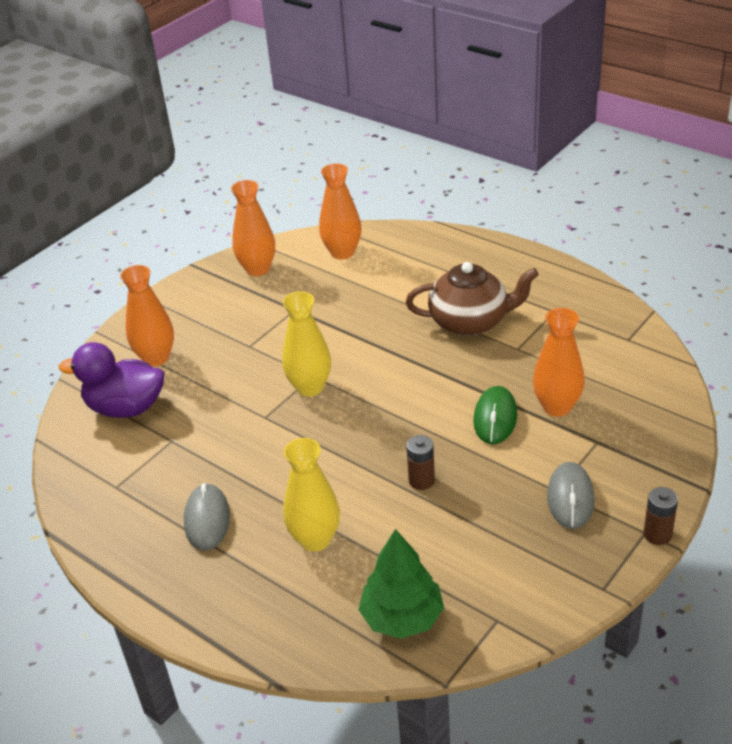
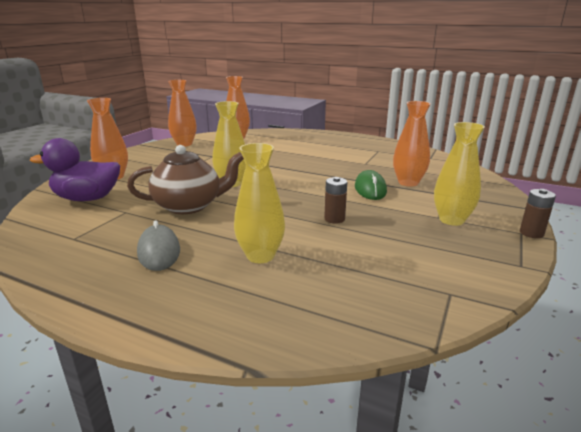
camera: 15 degrees left, 15 degrees down
green tree [358,529,444,639] -> none
brown teapot [406,262,539,336] -> brown teapot moved to [127,145,244,214]
grey mouse [547,462,595,529] -> yellow vase [434,122,485,226]

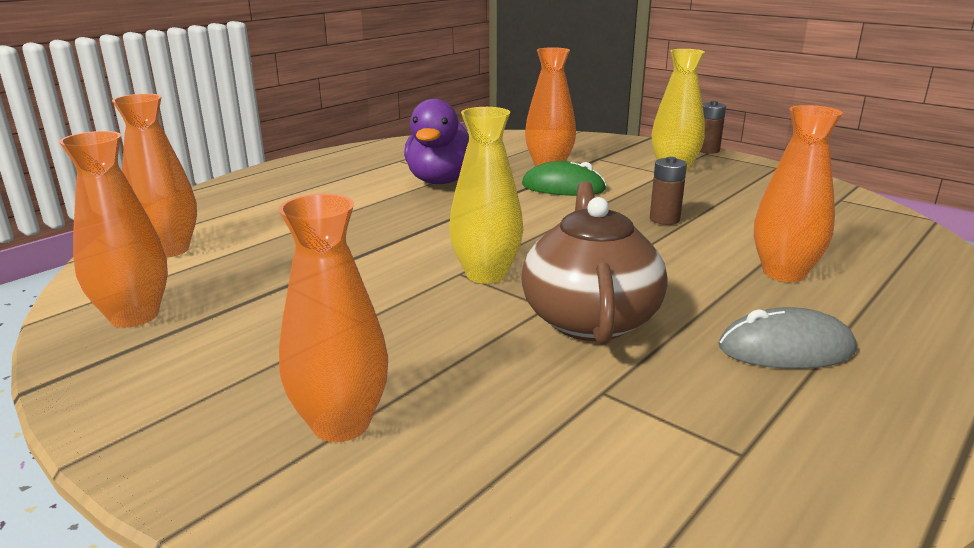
camera: 75 degrees left, 0 degrees up
purple duck [30,138,120,201] -> purple duck moved to [404,99,469,184]
yellow vase [234,143,285,263] -> orange vase [754,105,843,282]

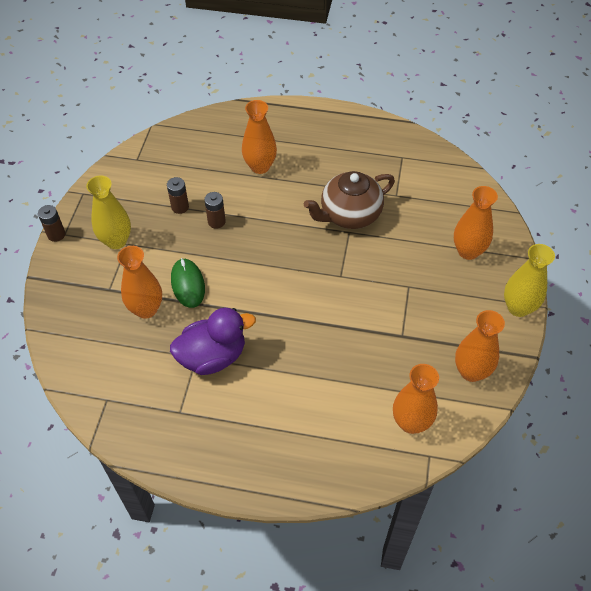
camera: 120 degrees left, 30 degrees up
yellow vase [449,107,523,284] -> yellow vase moved to [504,244,555,317]
grey mouse [719,307,857,369] -> none
none -> brown battery [167,177,189,214]

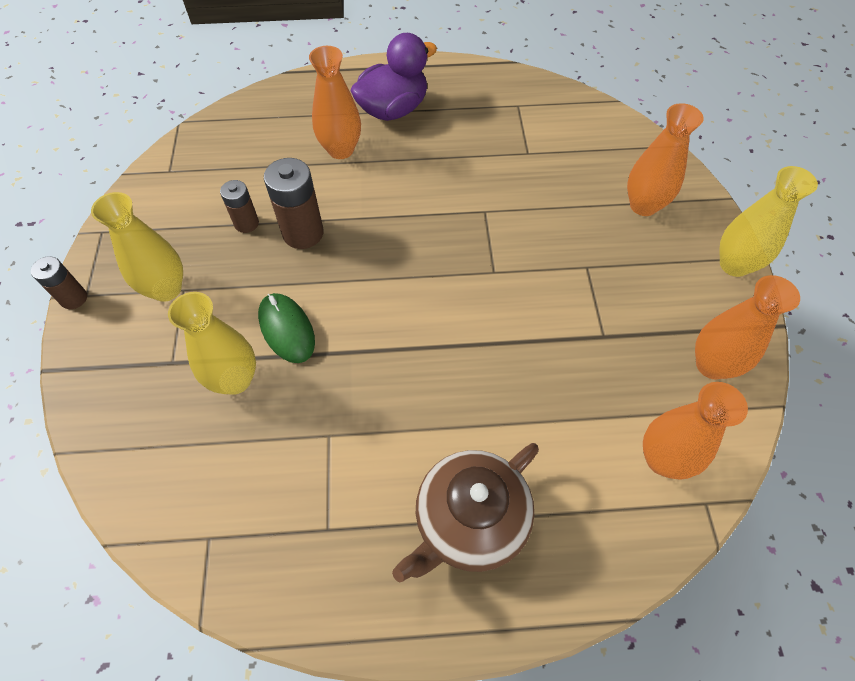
camera: 15 degrees left, 5 degrees up
orange vase [117,246,162,319] -> yellow vase [168,292,256,395]
purple duck [170,308,256,375] -> purple duck moved to [350,33,437,121]
brown battery [204,192,226,229] -> brown battery [264,158,324,249], size x1.66
brown teapot [304,171,395,229] -> brown teapot moved to [392,443,539,583]

